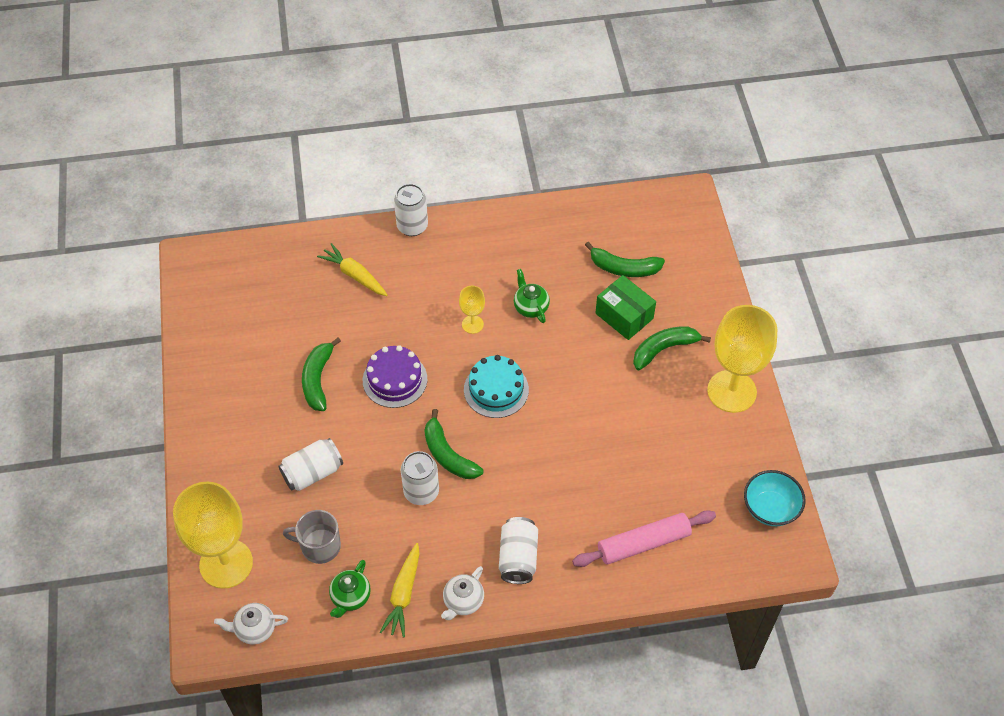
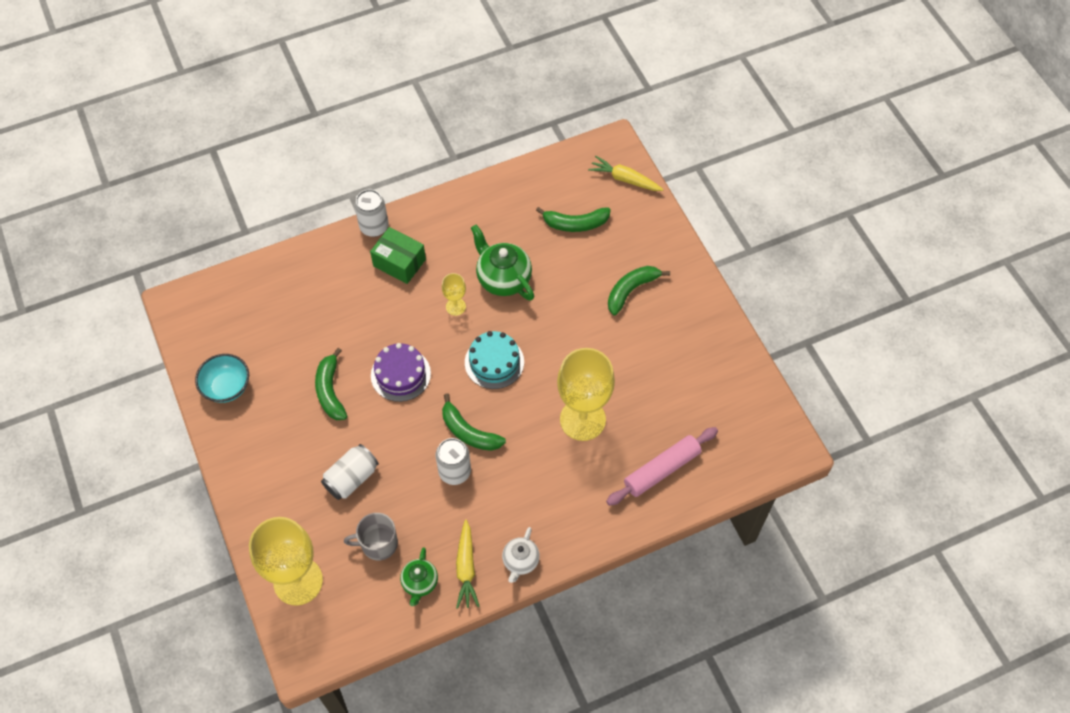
camera: 15 degrees left, 5 degrees up
white teapot [214,603,288,645] -> none
yellow carrot [317,243,388,296] -> yellow carrot moved to [588,156,664,191]
white can [499,517,538,584] -> none
green teapot [514,269,550,323] -> green teapot [471,225,534,301], size x1.67
green box [595,275,656,340] -> green box moved to [370,227,426,284]
yellow goblet [707,305,778,413] -> yellow goblet moved to [557,348,615,441]
turquoise bowl [744,470,806,526] -> turquoise bowl moved to [195,354,249,403]

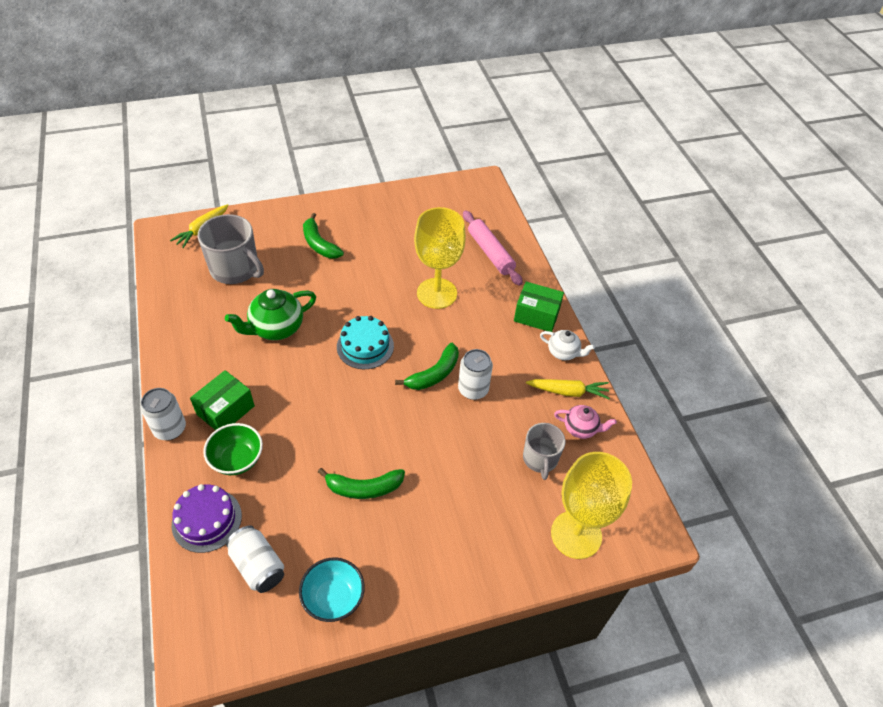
camera: 85 degrees left, 10 degrees down
white can [321,444,379,500] -> white can moved to [226,525,284,593]
purple cake [371,343,431,402] -> purple cake moved to [172,484,242,553]
green teapot [400,548,438,606] -> pink teapot [554,405,617,439]
yellow goblet [442,273,466,316] -> none
green banana [536,207,611,232] -> grey mug [198,214,264,284]
none -> green bowl [203,423,263,475]
none -> green box [514,281,564,332]

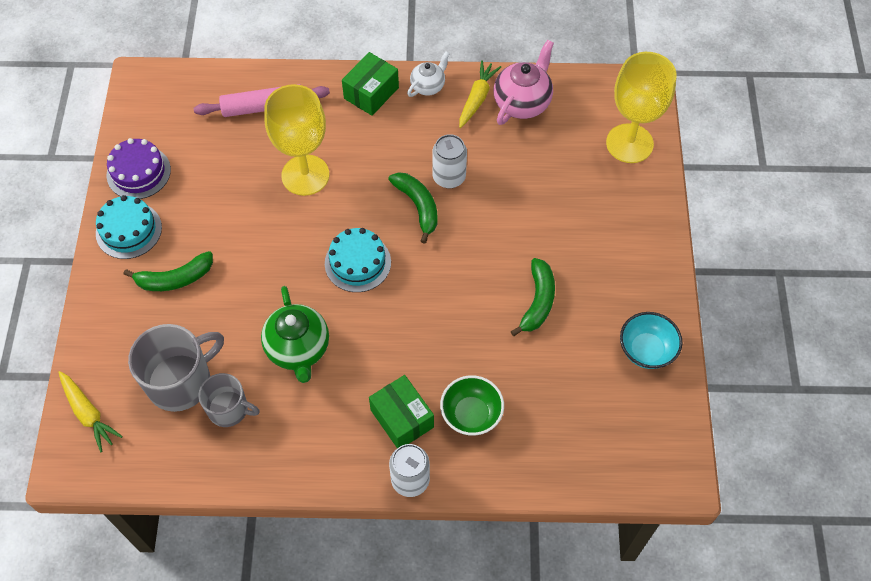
camera: 70 degrees left, 10 degrees up
purple cake [172,484,242,553] -> purple cake moved to [107,138,171,199]
white can [226,525,284,593] -> none
grey mug [523,423,565,480] -> grey mug moved to [198,373,260,427]
pink teapot [554,405,617,439] -> pink teapot [494,40,554,125], size x1.67
none -> turquoise cake [96,195,162,259]

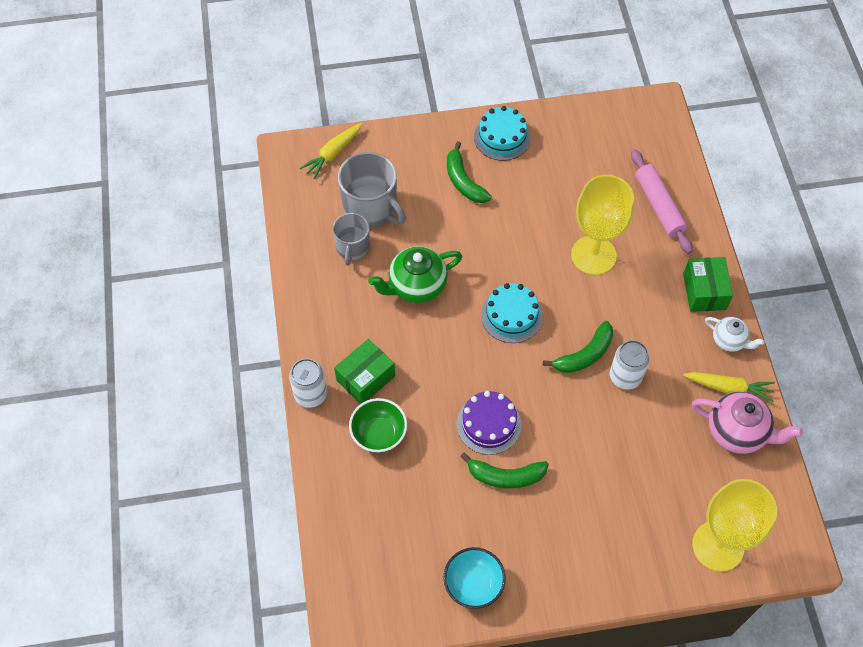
camera: 80 degrees right, 0 degrees up
purple cake [107,138,171,199] -> purple cake moved to [456,391,522,455]
green box [342,52,399,116] -> green box turned 60 degrees clockwise [683,257,733,312]

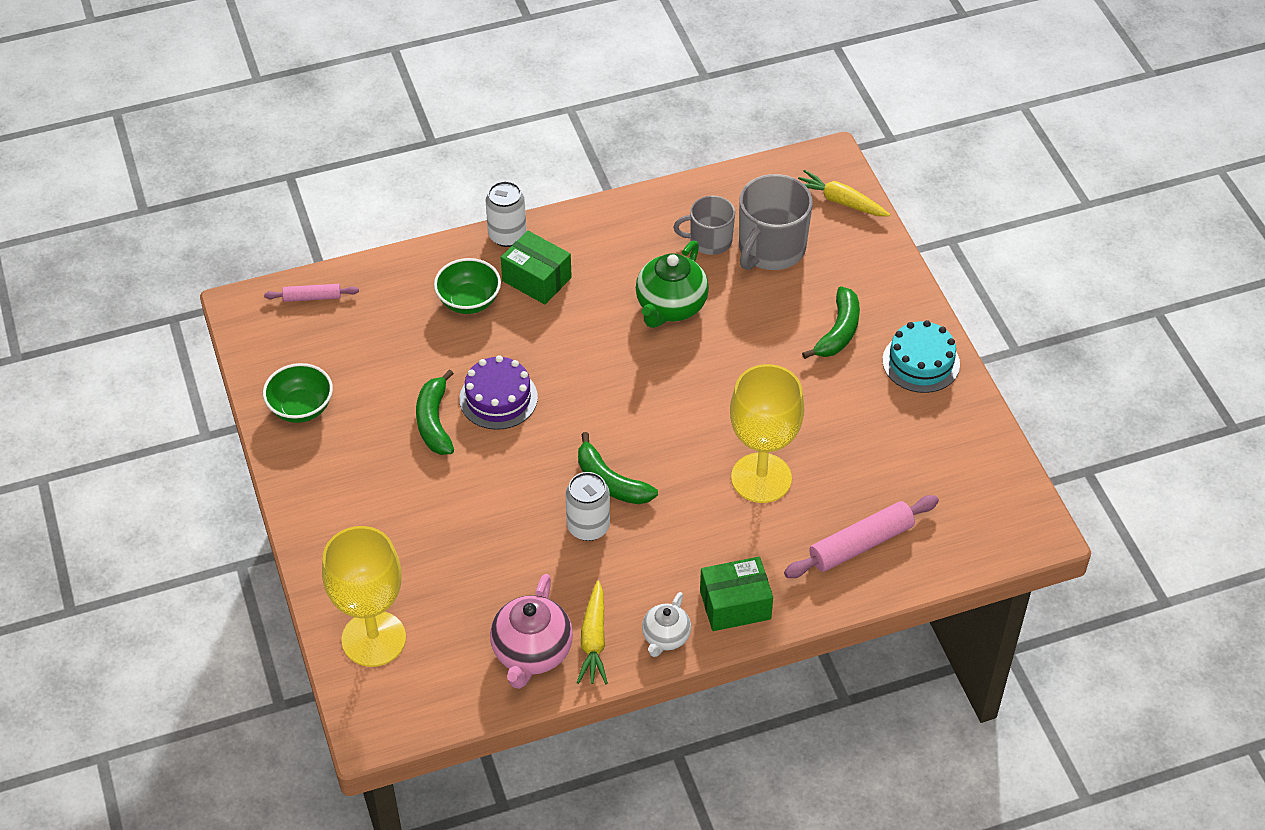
camera: 80 degrees right, 10 degrees down
green teapot [368,246,462,303] -> green teapot turned 120 degrees counterclockwise [636,241,709,328]
turquoise bowl [443,547,506,609] -> green bowl [263,363,333,423]
green banana [447,141,492,203] -> green banana turned 150 degrees clockwise [802,286,860,359]
turquoise cake [481,283,543,343] -> none
none -> pink rolling pin [264,284,359,302]

